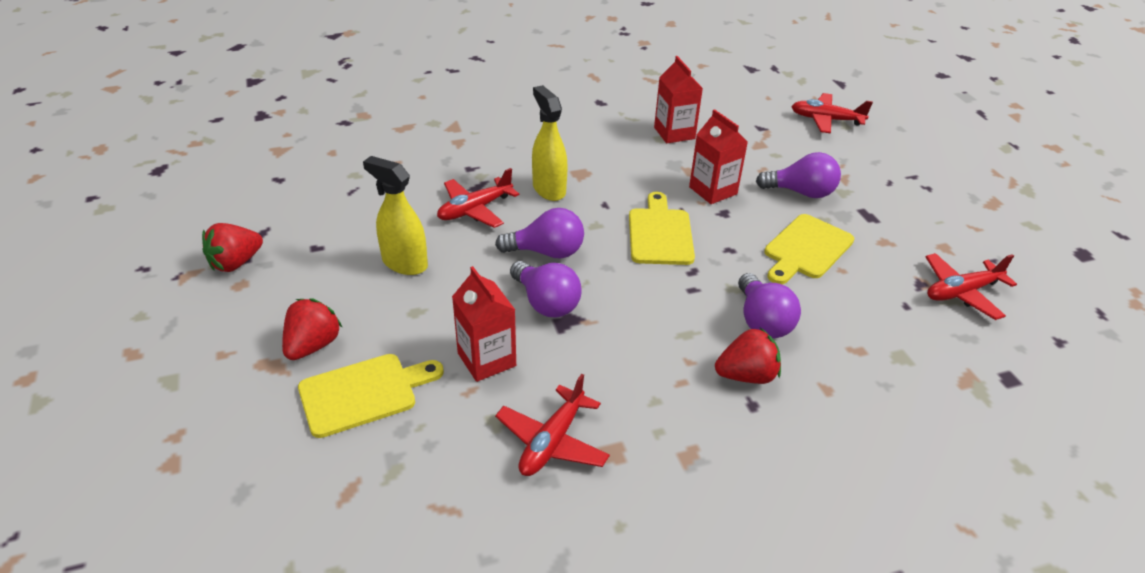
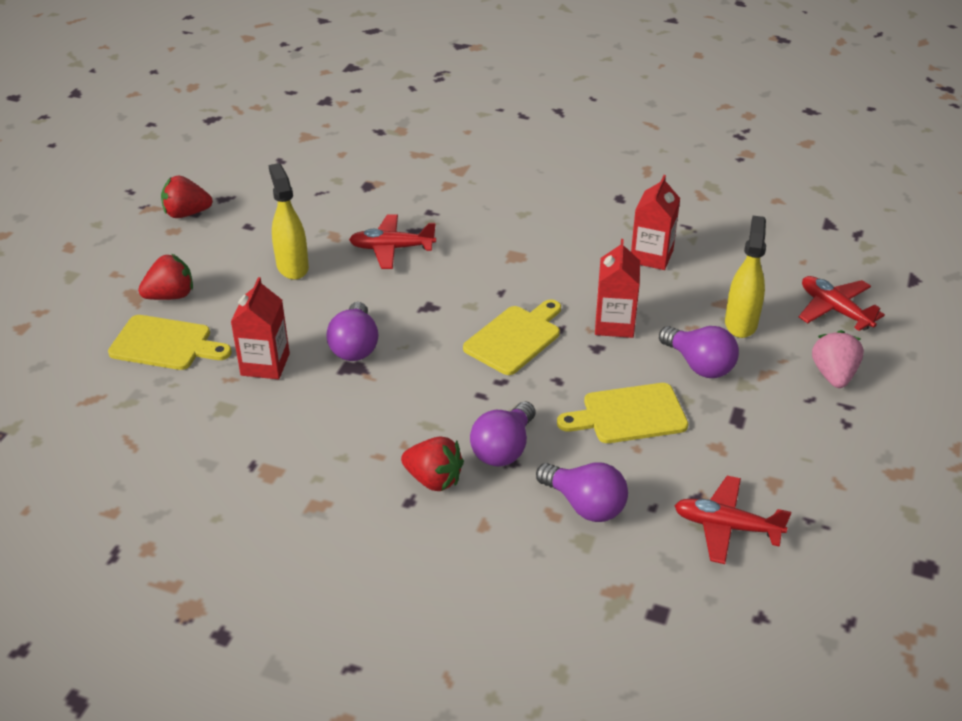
camera: 40 degrees right, 0 degrees up
purple light bulb [495,208,584,259] -> purple light bulb moved to [536,462,628,522]
red plane [495,374,610,476] -> none
yellow spray bottle [532,85,568,201] -> yellow spray bottle moved to [725,216,766,338]
none -> pink strawberry [812,330,864,388]

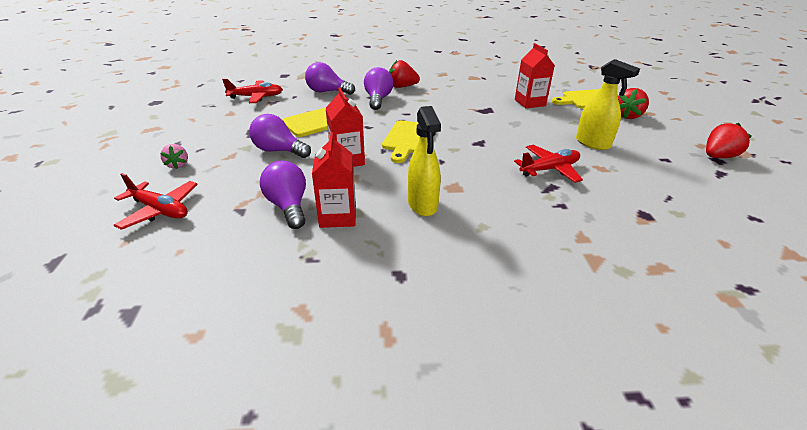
camera: 155 degrees right, 5 degrees down
purple light bulb [326,302,379,361] -> purple light bulb moved to [260,161,306,229]
yellow spray bottle [725,216,766,338] -> yellow spray bottle moved to [408,106,441,217]
pink strawberry [812,330,864,388] -> pink strawberry [160,144,188,169], size x0.66

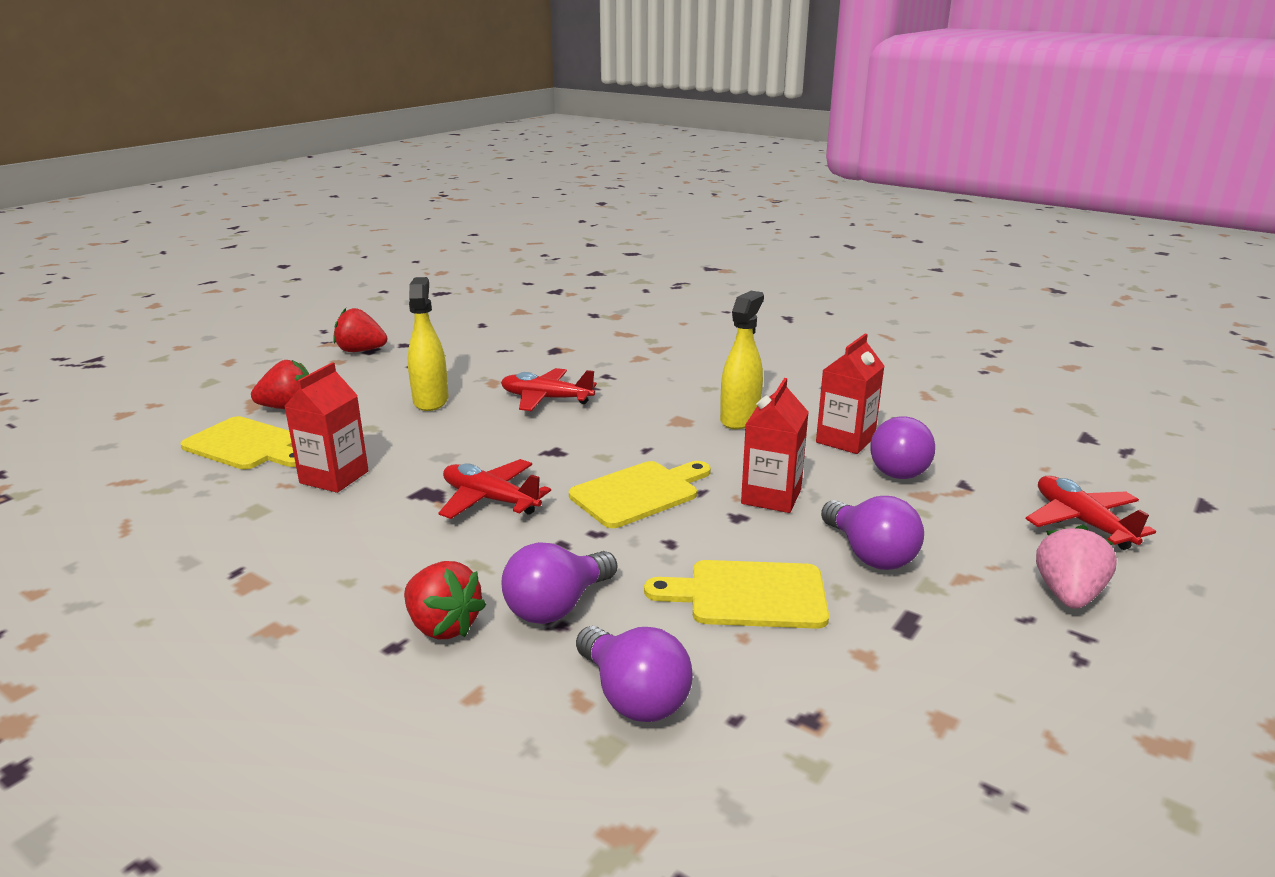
camera: 140 degrees left, 10 degrees down
pink strawberry [160,144,188,169] -> pink strawberry [1036,525,1117,609], size x1.52
red plane [222,79,283,103] -> red plane moved to [438,459,551,519]

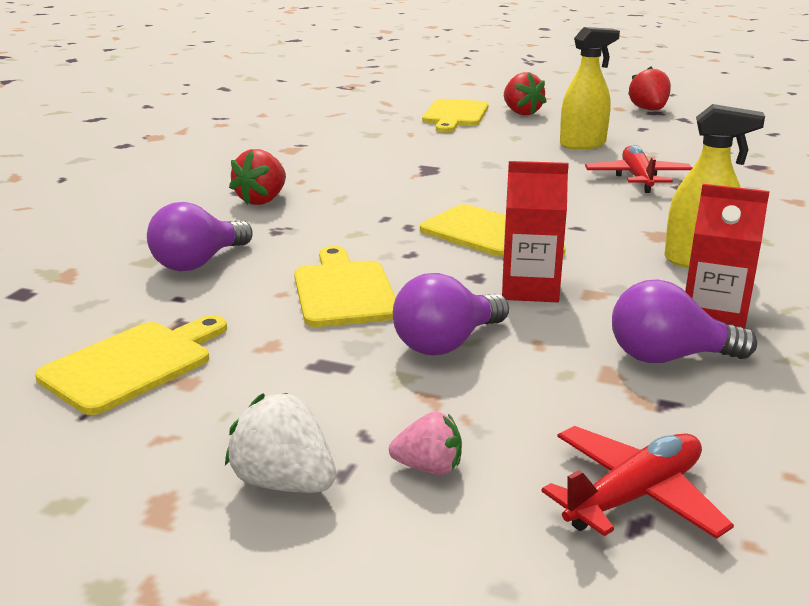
camera: 75 degrees right, 0 degrees up
red carton [284,362,369,493] -> none
red plane [438,459,551,519] -> none
purple light bulb [501,542,617,624] -> none
pink strawberry [1036,525,1117,609] -> pink strawberry [389,412,462,475], size x0.66
none -> yellow cutting board [35,315,227,415]
none -> white strawberry [225,393,336,493]

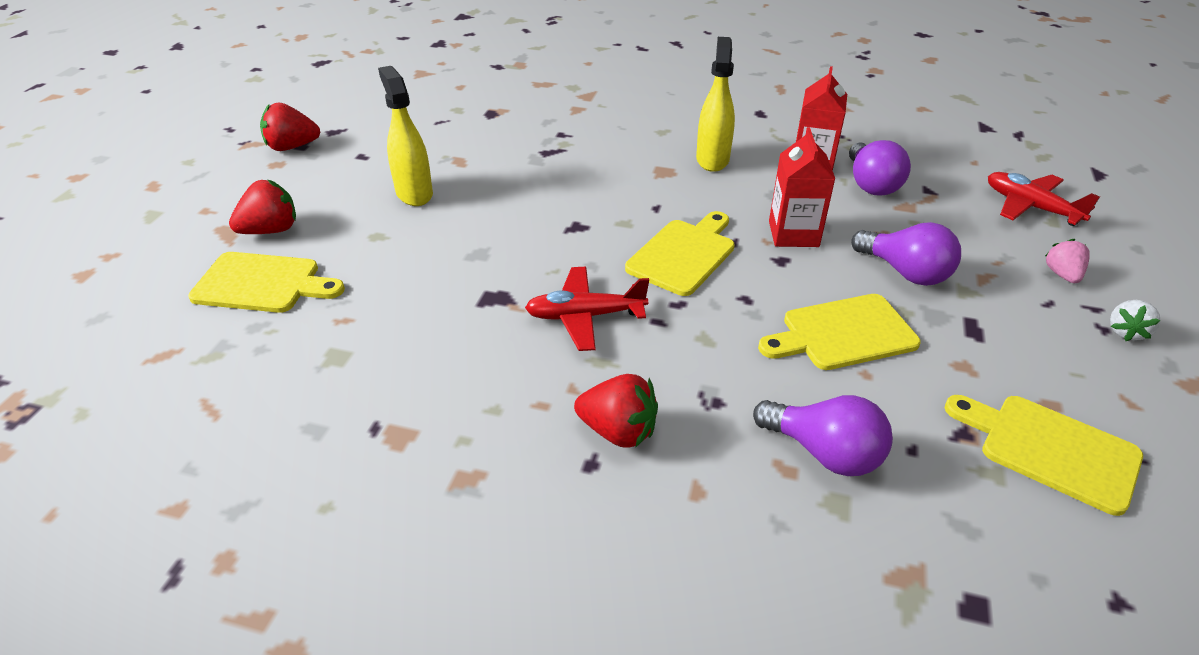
camera: 95 degrees left, 15 degrees up
white strawberry [225,393,336,493] -> white strawberry [1110,300,1161,341], size x0.66
red plane [585,145,692,193] -> red plane moved to [525,267,649,351]

